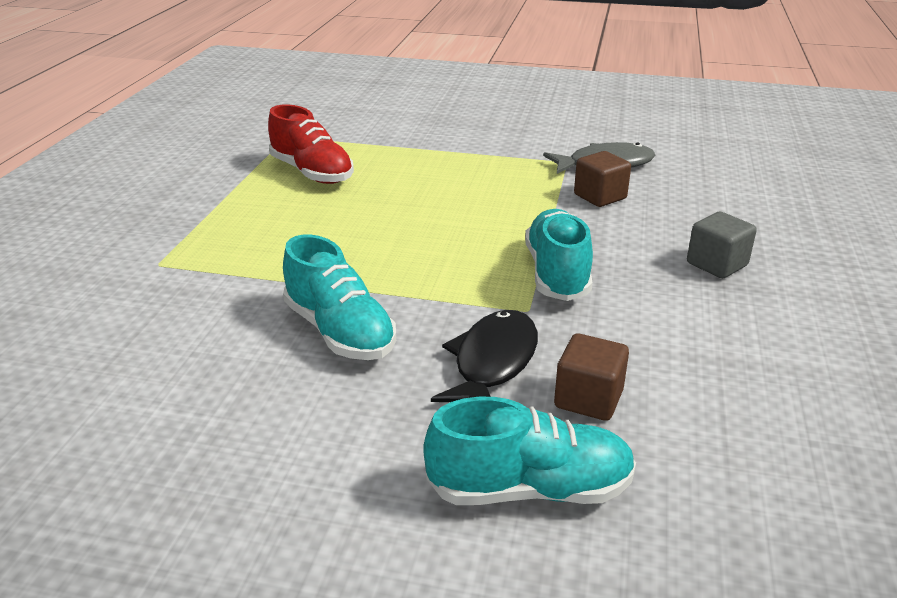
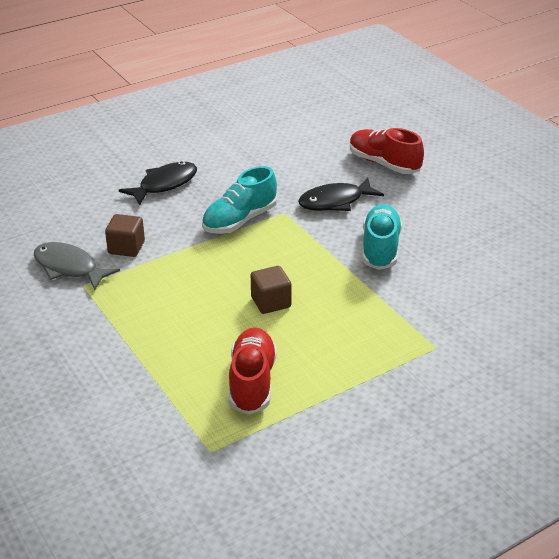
camera: 135 degrees left, 5 degrees up
turquoise shoe [423,397,636,505] -> red shoe [350,128,424,174]
brown cube [554,333,629,421] -> brown cube moved to [251,266,292,314]
grey cube [687,212,757,278] -> black fish [119,161,197,205]

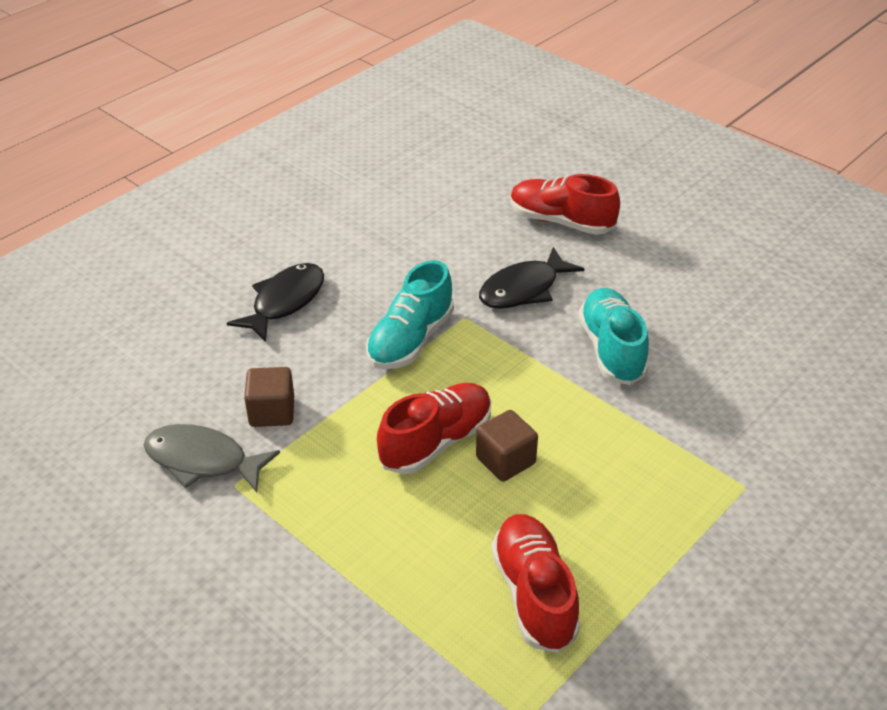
camera: 15 degrees left, 5 degrees up
none -> red shoe [377,383,491,474]

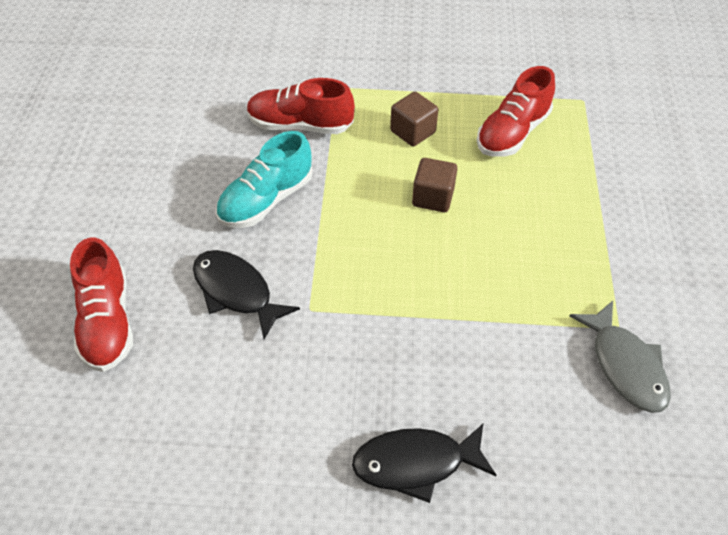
camera: 130 degrees left, 10 degrees up
brown cube [244,367,294,427] -> brown cube moved to [390,92,438,146]
turquoise shoe [366,260,454,369] -> none
red shoe [377,383,491,474] -> red shoe moved to [247,78,355,134]
black fish [479,247,584,309] -> black fish turned 150 degrees counterclockwise [193,250,300,339]

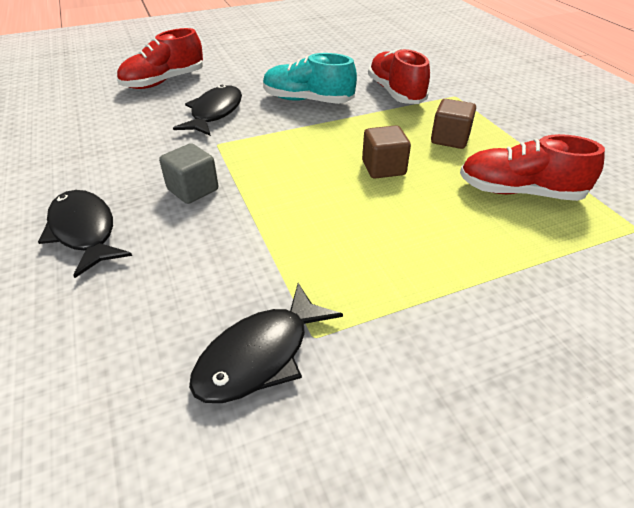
camera: 65 degrees right, 10 degrees down
grey fish [569,301,671,413] -> black fish [189,283,343,403]
none -> grey cube [159,143,218,204]

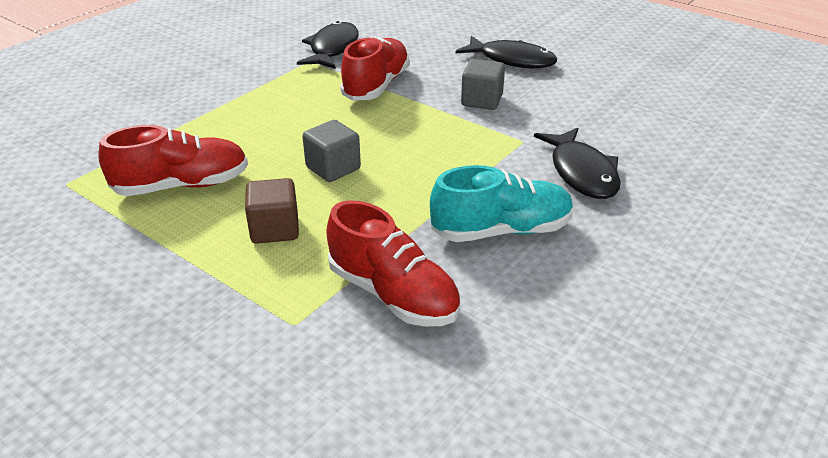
camera: 150 degrees right, 5 degrees down
red shoe [117,28,203,89] -> red shoe moved to [340,36,410,101]
brown cube [362,125,411,179] -> grey cube [302,120,361,182]

